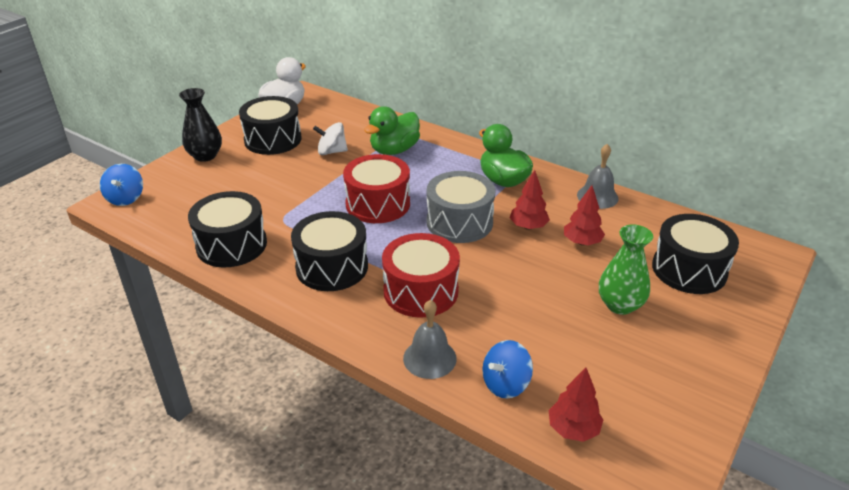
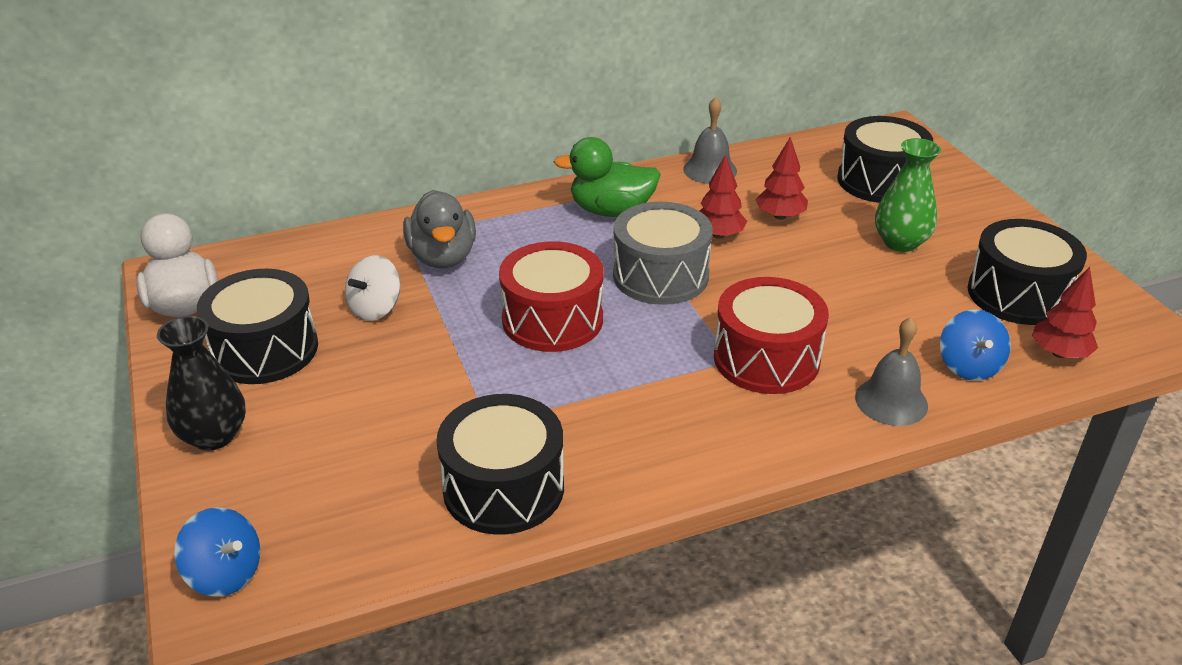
camera: 55 degrees left, 0 degrees up
black drum [291,211,368,291] -> black drum moved to [968,219,1087,325]
green duck [364,106,420,155] -> grey duck [403,190,476,268]

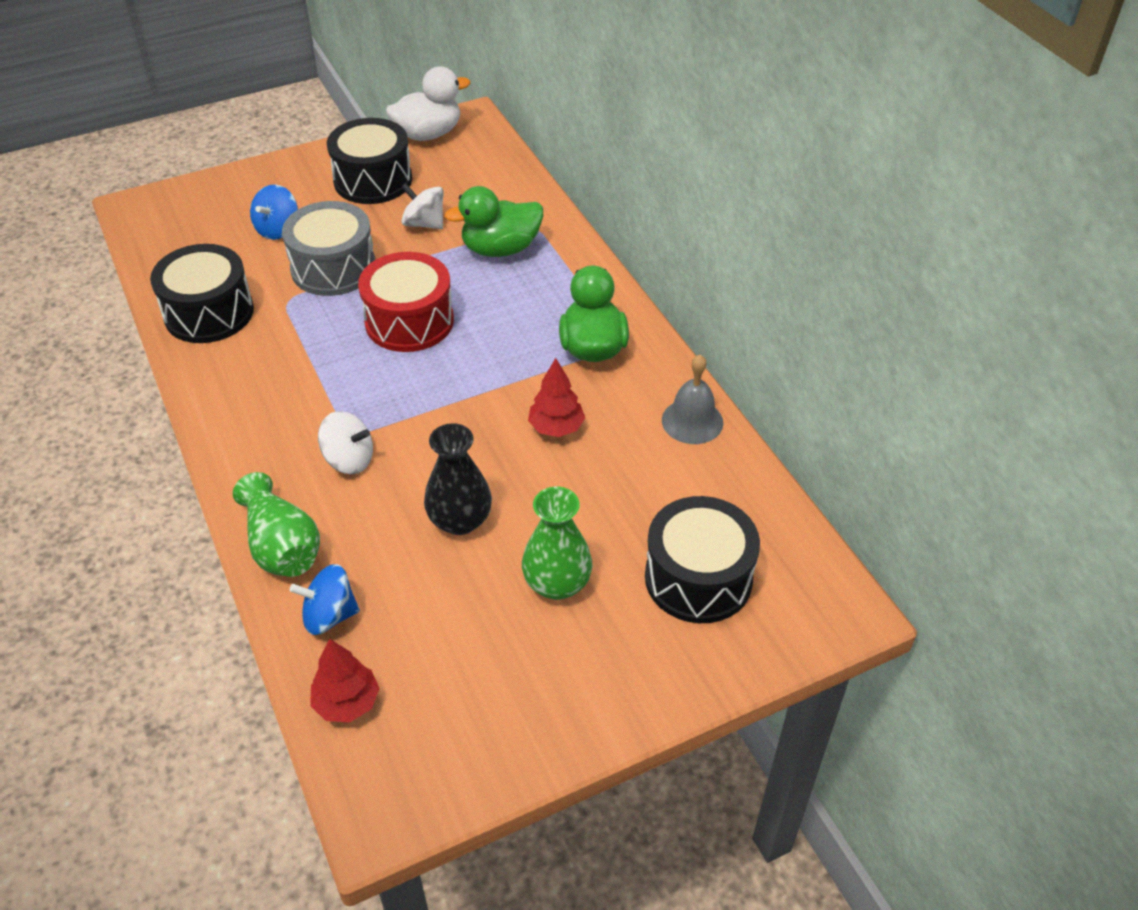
camera: 85 degrees right, 10 degrees up
black vase [157,316,246,451] -> black vase moved to [424,423,492,535]
blue spinning top [174,507,260,597] -> blue spinning top moved to [250,184,298,240]
grey duck [403,190,476,268] -> green duck [444,186,543,257]
grey drum [613,202,713,305] -> grey drum moved to [282,201,375,296]
red drum [714,277,829,394] -> white spinning top [318,411,373,474]
red tree [755,137,808,220] -> none
grey bell [855,317,928,426] -> green vase [233,472,320,577]
black drum [968,219,1087,325] -> none

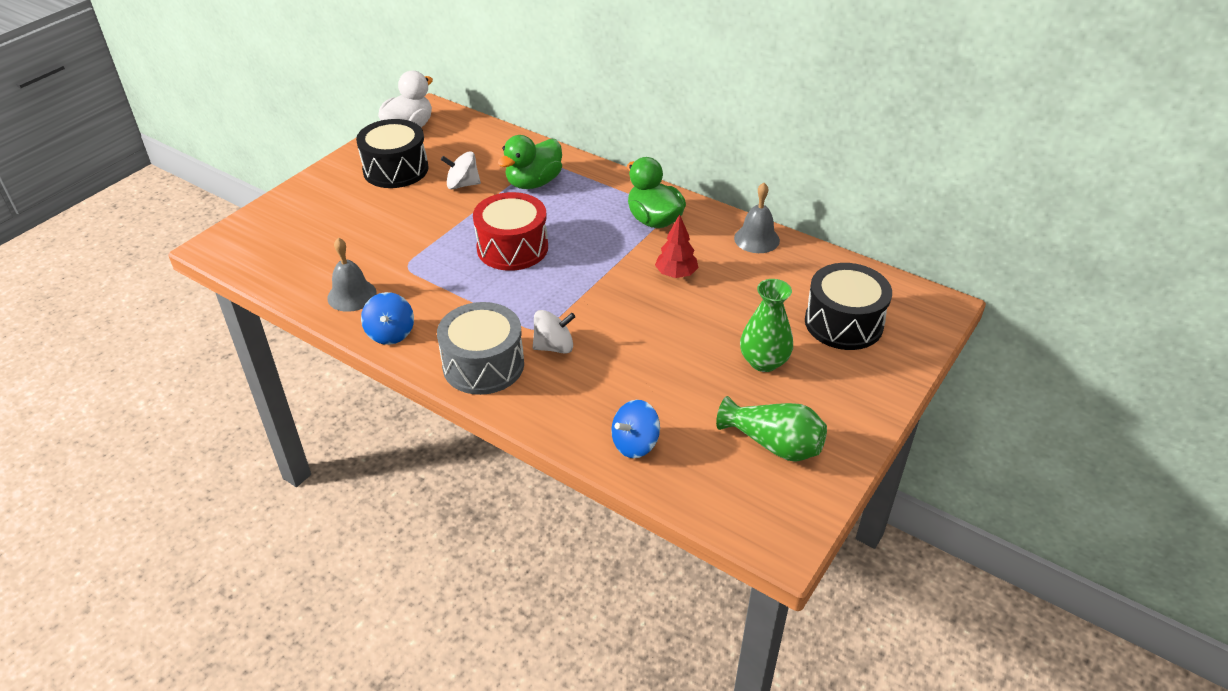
camera: 30 degrees left, 5 degrees down
black drum [150,244,254,343] -> grey bell [327,238,377,312]
green vase [233,472,320,577] -> green vase moved to [716,396,827,462]
blue spinning top [250,184,298,240] -> blue spinning top moved to [361,292,414,345]
grey drum [282,201,375,296] -> grey drum moved to [437,302,524,395]
red tree [310,639,380,722] -> none
black vase [424,423,492,535] -> none

